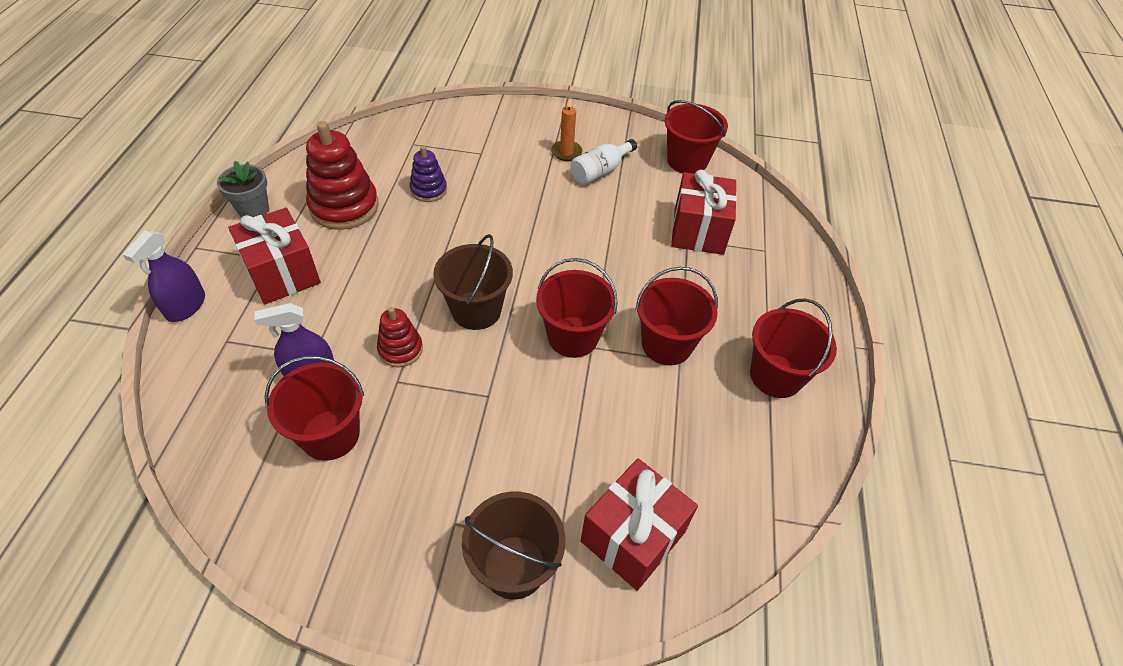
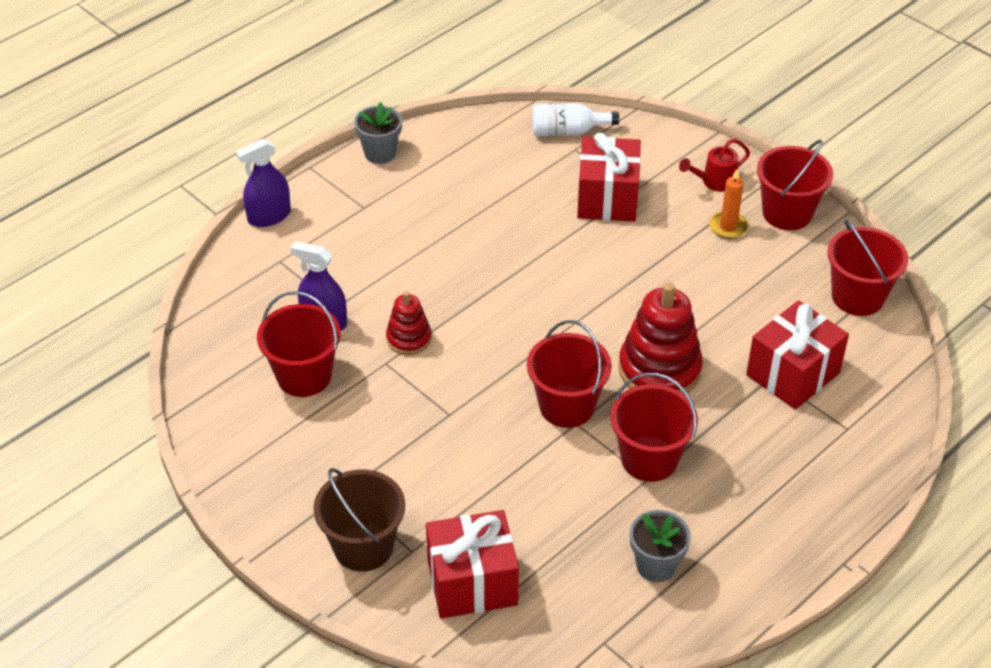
camera: 40 degrees right, 5 degrees down
red gift [228,208,321,304] -> red gift moved to [577,133,641,222]
red stacking toy [306,121,378,230] -> red stacking toy moved to [618,282,703,394]
purple stacking toy [410,146,447,202] -> none
brown bucket [433,234,513,330] -> none
white bottle [570,139,637,185] -> white bottle moved to [532,103,619,136]
red bucket [750,298,837,398] -> red bucket moved to [757,140,833,230]
none -> grey flower pot [630,510,691,582]
none -> red watering can [679,139,750,192]

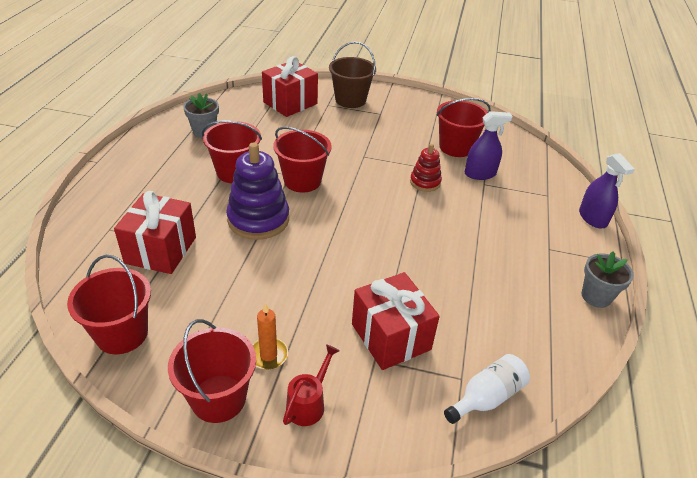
camera: 145 degrees right, 5 degrees down
purple spray bottle [236,139,291,227] -> purple spray bottle turned 135 degrees clockwise [579,153,635,229]
red stacking toy [618,282,703,394] -> purple stacking toy [226,142,289,240]

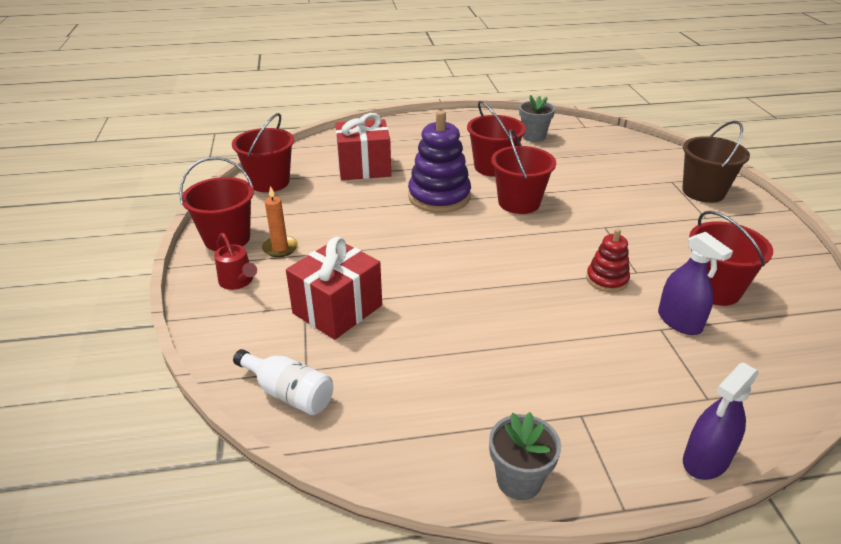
camera: 70 degrees right, 5 degrees down
red gift [262,56,318,117] -> none
red watering can [283,344,340,426] -> red watering can turned 45 degrees clockwise [214,233,257,290]

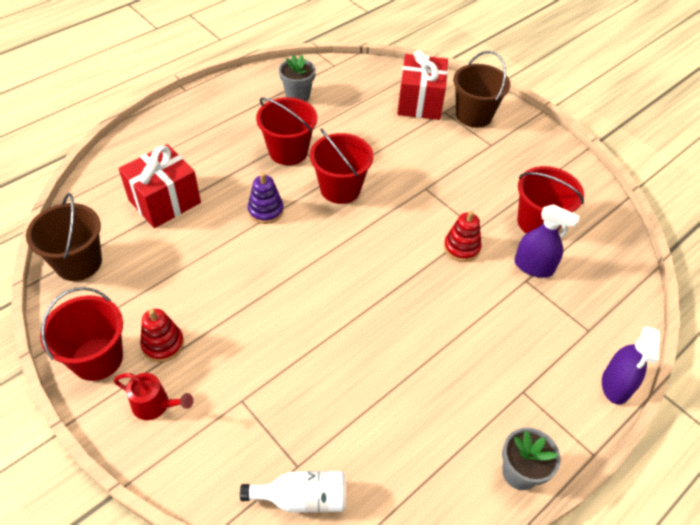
camera: 35 degrees left, 15 degrees up
red bucket [232,113,294,192] -> brown bucket [26,193,102,281]
orange candle [262,186,298,257] -> red stacking toy [140,309,184,362]
red gift [286,237,382,340] -> red gift moved to [397,50,448,120]
purple stacking toy [408,110,471,213] -> purple stacking toy [248,173,284,224], size x0.56

